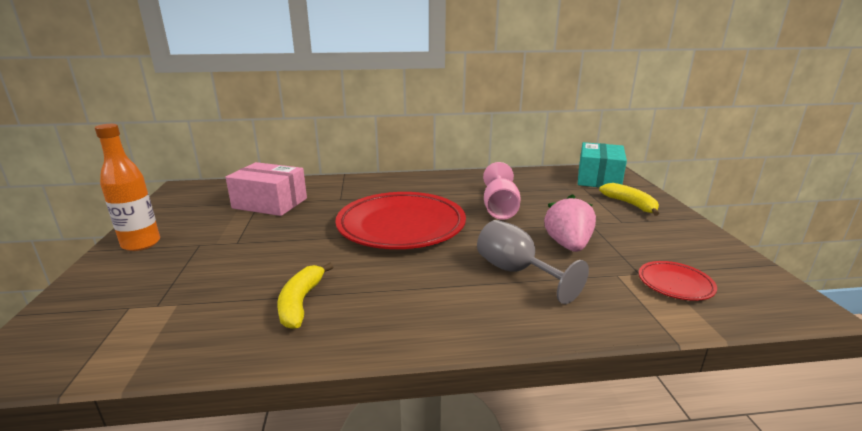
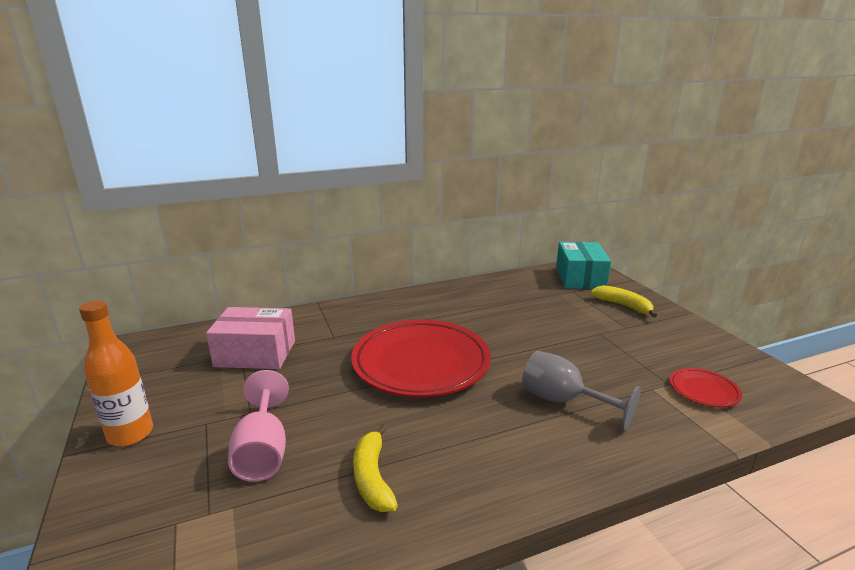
camera: 15 degrees left, 0 degrees up
pink goblet [483,162,521,220] -> pink goblet moved to [228,370,289,482]
pink strawberry [544,194,596,252] -> none

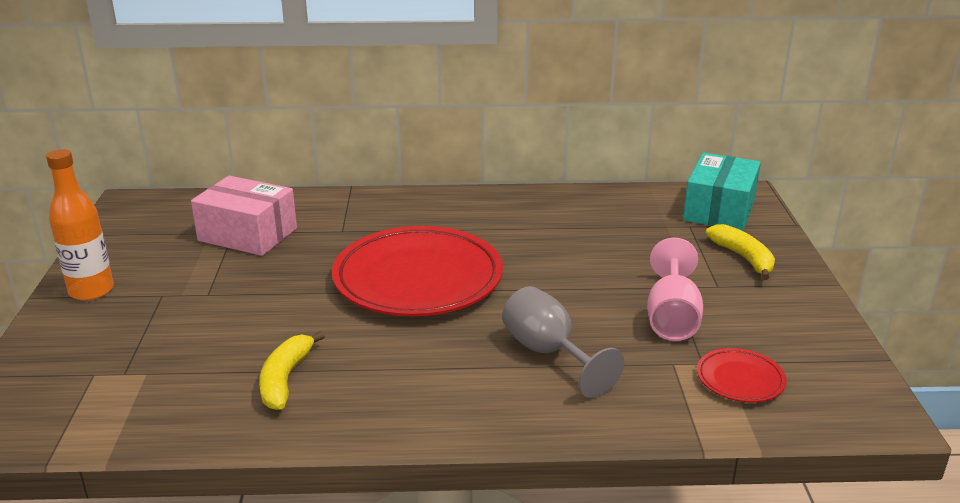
camera: 20 degrees right, 5 degrees up
pink goblet [228,370,289,482] -> pink goblet moved to [647,238,703,341]

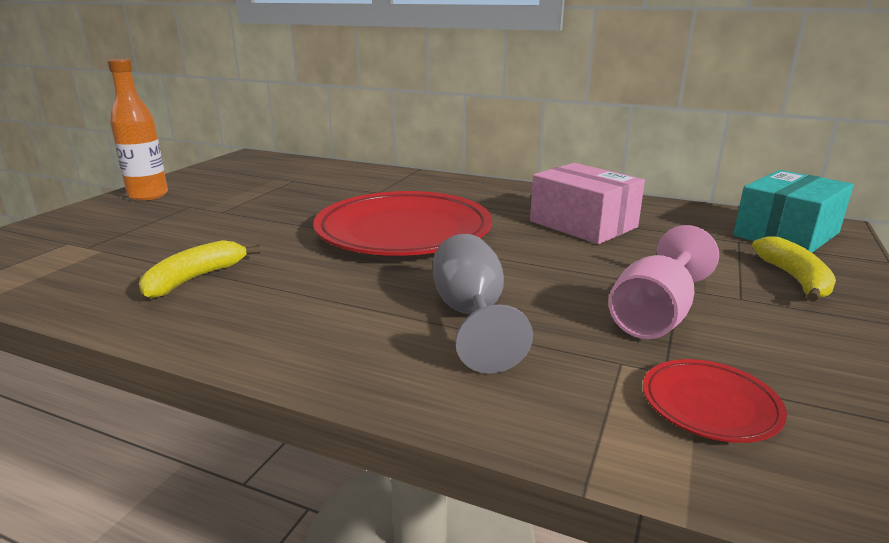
camera: 25 degrees right, 5 degrees down
pink box [191,176,297,256] -> pink box moved to [530,163,645,244]

